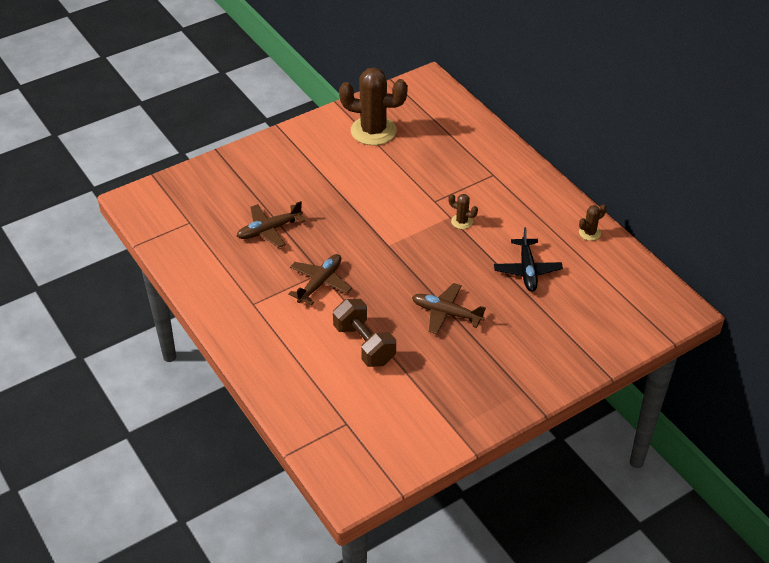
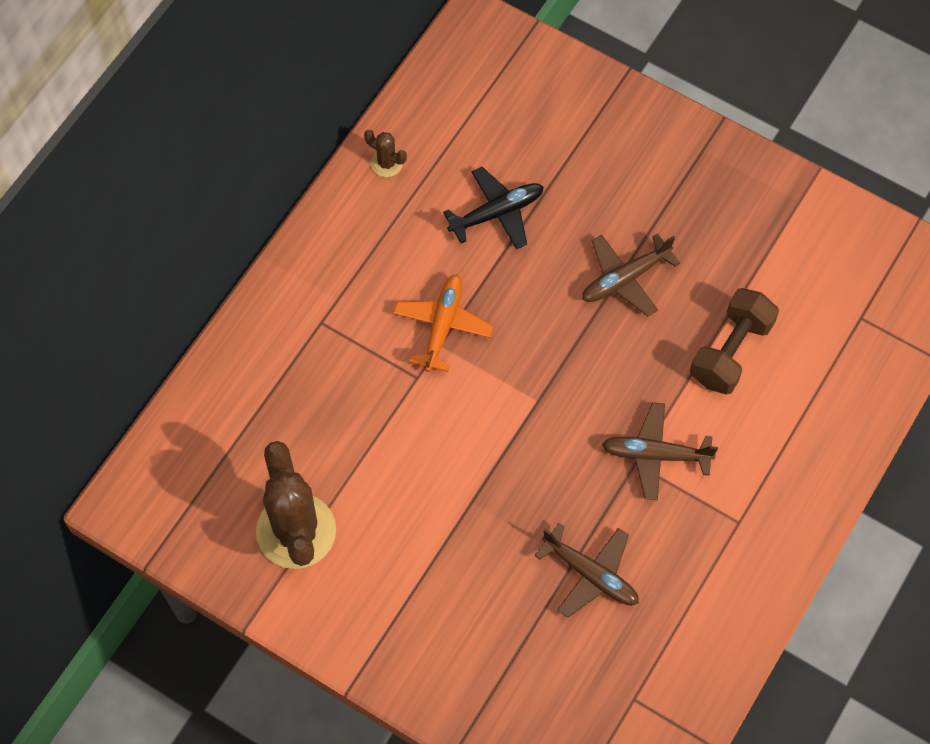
camera: 115 degrees left, 20 degrees up
brown plane [412,283,486,334] -> brown plane turned 60 degrees clockwise [582,233,680,316]
brown cactus [448,194,478,229] -> orange plane [393,274,494,372]

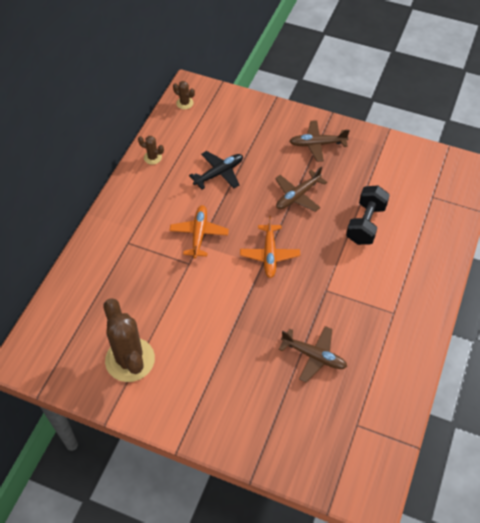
camera: 10 degrees left, 10 degrees down
brown plane [602,402,718,501] -> brown plane moved to [289,120,350,162]
brown dumbbell [690,288,779,394] -> black dumbbell [346,186,390,245]
none -> brown cactus [173,81,195,109]
none -> orange plane [240,216,300,278]

